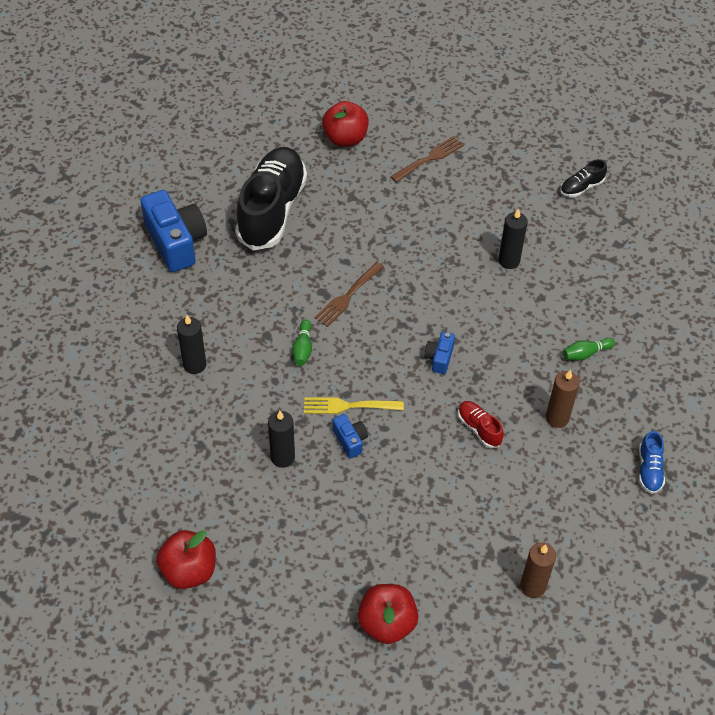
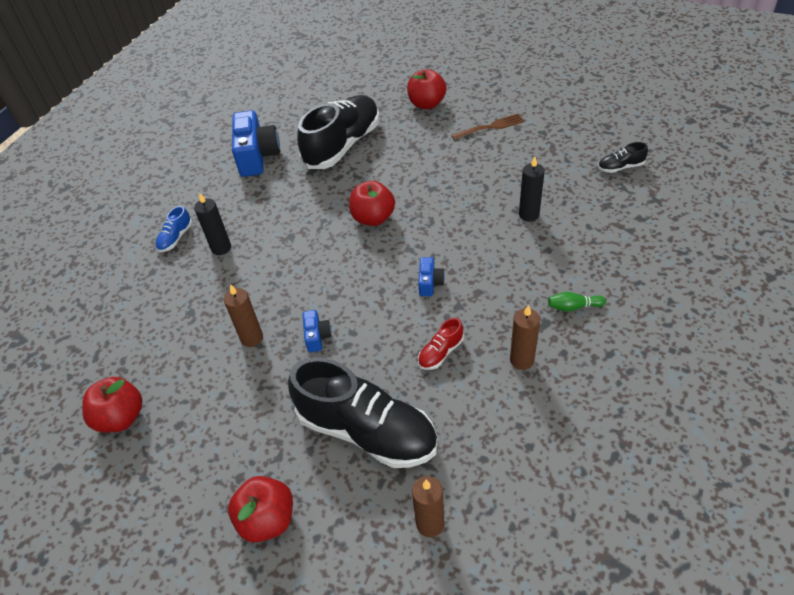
camera: 25 degrees right, 5 degrees down
black candle [268,411,295,468] -> brown candle [224,284,263,347]
green bowling pin [292,319,312,366] -> none
yellow fork [304,397,404,414] -> none
brown fork [314,262,384,327] -> red apple [349,181,395,226]
blue camera [424,332,455,374] -> blue camera turned 150 degrees clockwise [418,257,445,296]
red shoe [458,401,504,448] -> red shoe turned 120 degrees counterclockwise [418,318,464,370]
blue shoe [639,431,665,494] -> blue shoe moved to [155,206,192,252]
none -> black shoe [288,357,438,468]

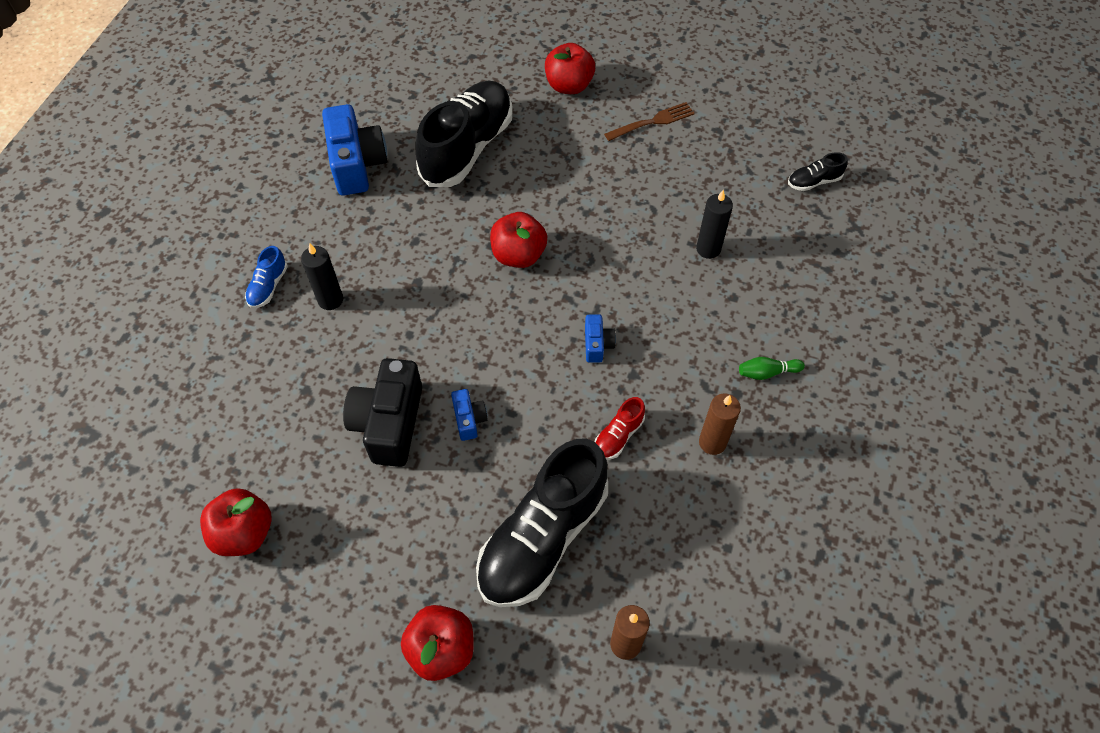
camera: 10 degrees left, 10 degrees up
brown candle [224,284,263,347] -> black camera [343,358,422,467]
black shoe [288,357,438,468] -> black shoe turned 105 degrees clockwise [476,438,608,607]

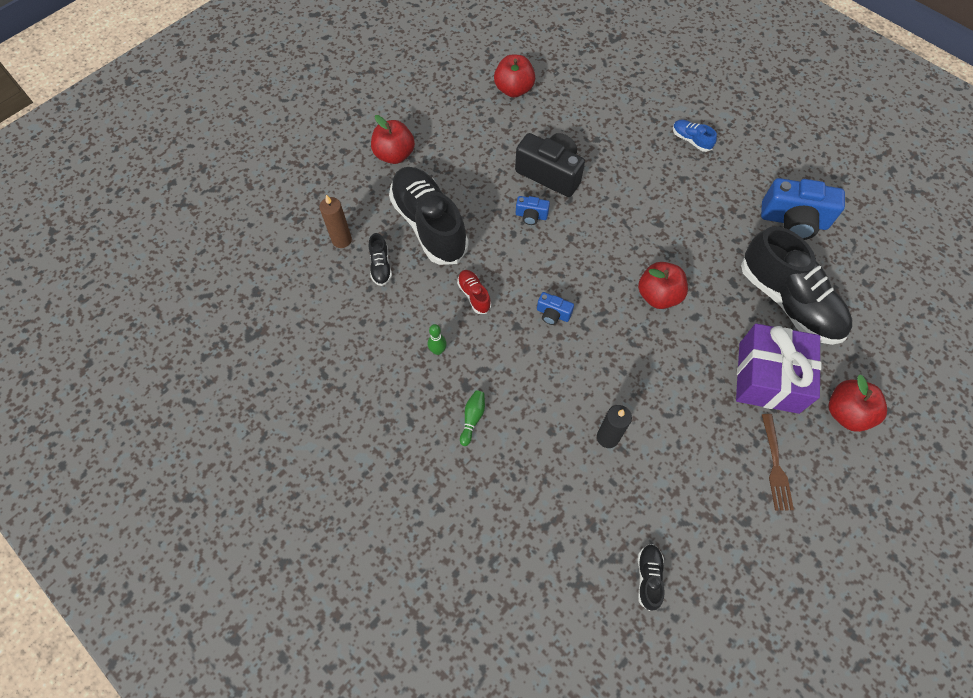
camera: 115 degrees right, 5 degrees up
black candle [301,243,343,310] -> none
brown candle [699,393,741,455] -> green bowling pin [428,324,447,355]
none -> black shoe [369,233,392,286]
none -> purple gift [736,324,821,414]

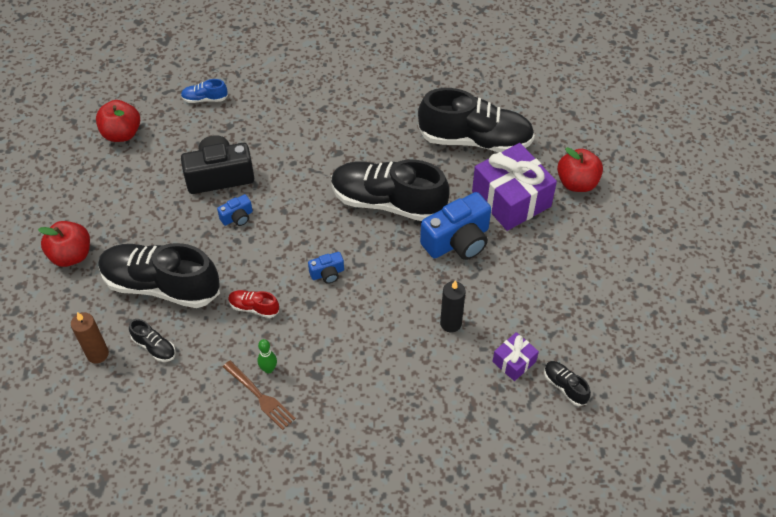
camera: 45 degrees left, 10 degrees down
green bowling pin [460,390,485,446] -> none
red apple [638,262,688,309] -> black shoe [331,159,449,221]
blue shoe [673,120,717,152] -> blue shoe moved to [181,79,228,103]
blue camera [761,178,845,240] -> blue camera moved to [420,192,491,260]
brown fork [762,414,794,510] -> brown fork moved to [223,361,296,430]
none -> purple gift [492,332,539,381]

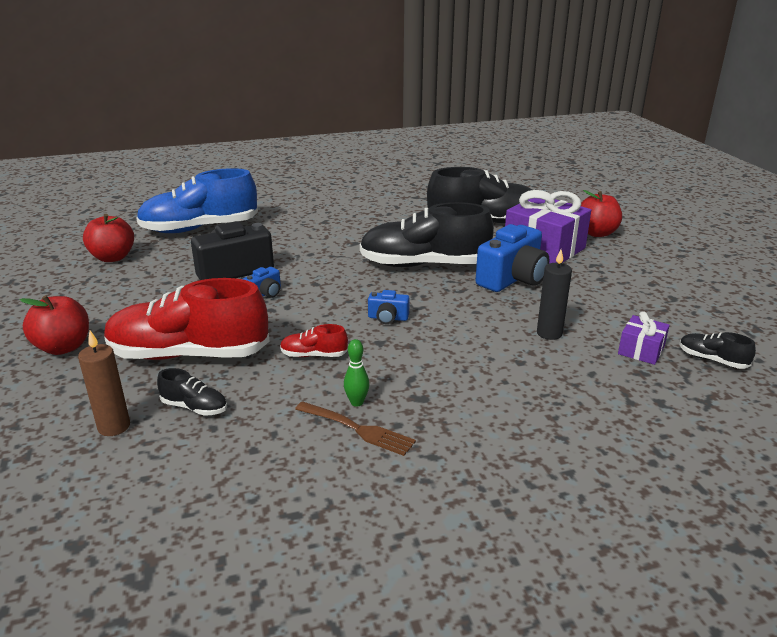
camera: 15 degrees left, 25 degrees down
black shoe [98,243,220,308] -> red shoe [104,278,270,360]
blue shoe [181,79,228,103] -> blue shoe [136,168,258,233], size x2.40
blue camera [308,252,344,284] -> blue camera turned 45 degrees clockwise [368,290,410,324]

